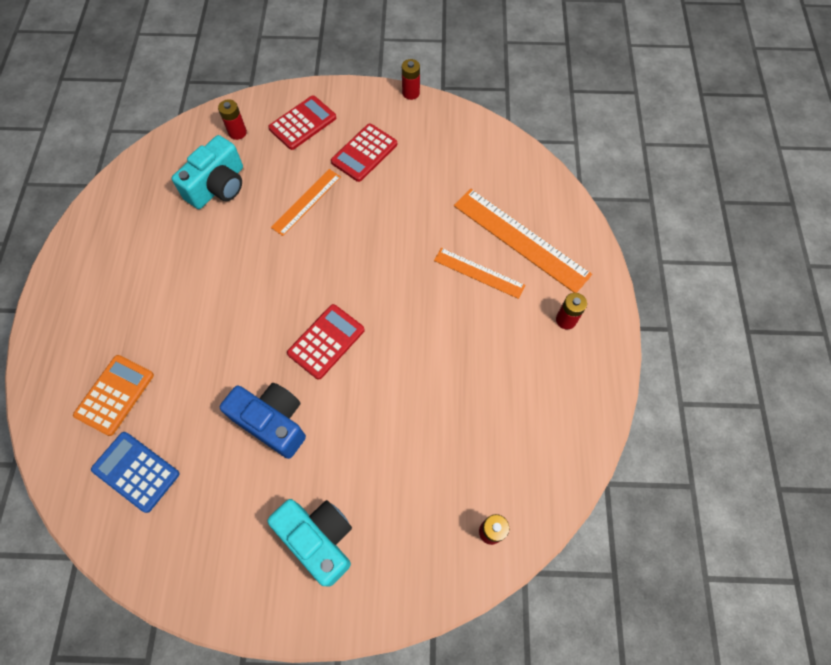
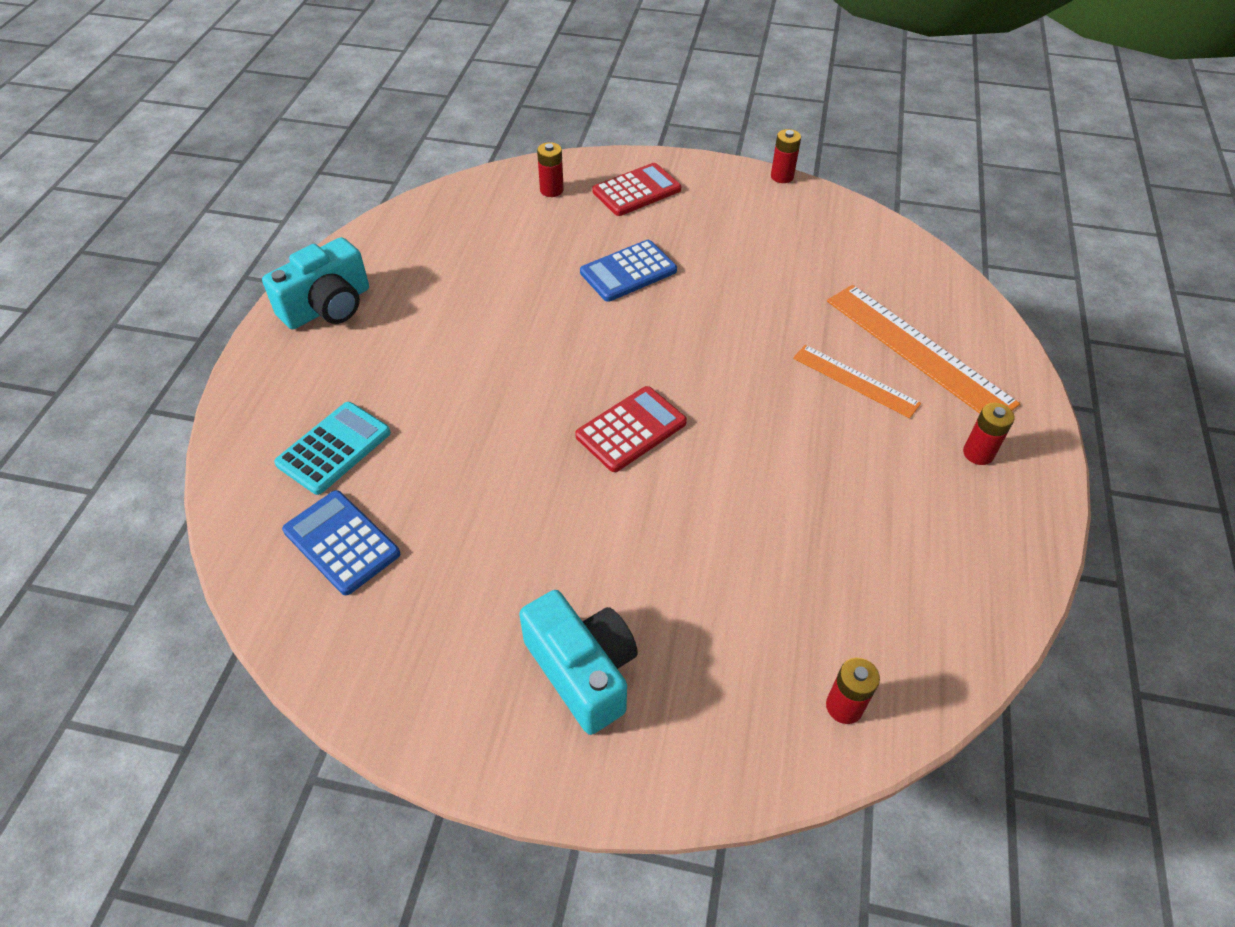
camera: 10 degrees right, 15 degrees down
orange calculator [73,355,154,436] -> turquoise calculator [274,402,391,495]
turquoise camera [172,135,243,209] -> turquoise camera moved to [262,237,369,329]
blue camera [220,383,306,459] -> none
orange ruler [271,169,341,236] -> blue calculator [580,240,677,302]
red calculator [331,124,397,182] -> none

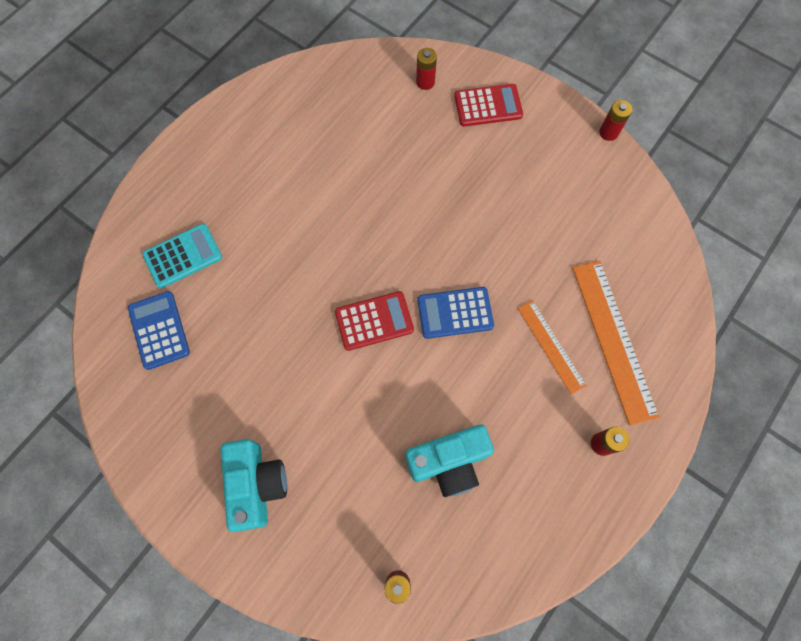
camera: 25 degrees right, 20 degrees up
turquoise camera [262,237,369,329] -> turquoise camera moved to [405,425,494,497]
blue calculator [580,240,677,302] -> blue calculator moved to [417,287,494,339]

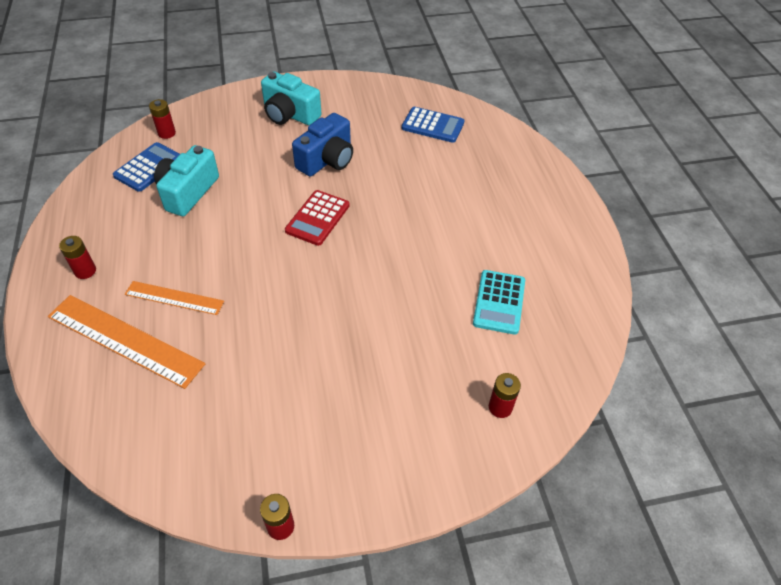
camera: 130 degrees right, 20 degrees down
turquoise calculator [142,224,222,288] -> turquoise calculator moved to [473,270,525,335]
blue calculator [417,287,494,339] -> blue calculator moved to [113,142,180,192]
red calculator [454,84,523,127] -> none
none -> blue camera [292,113,353,177]

